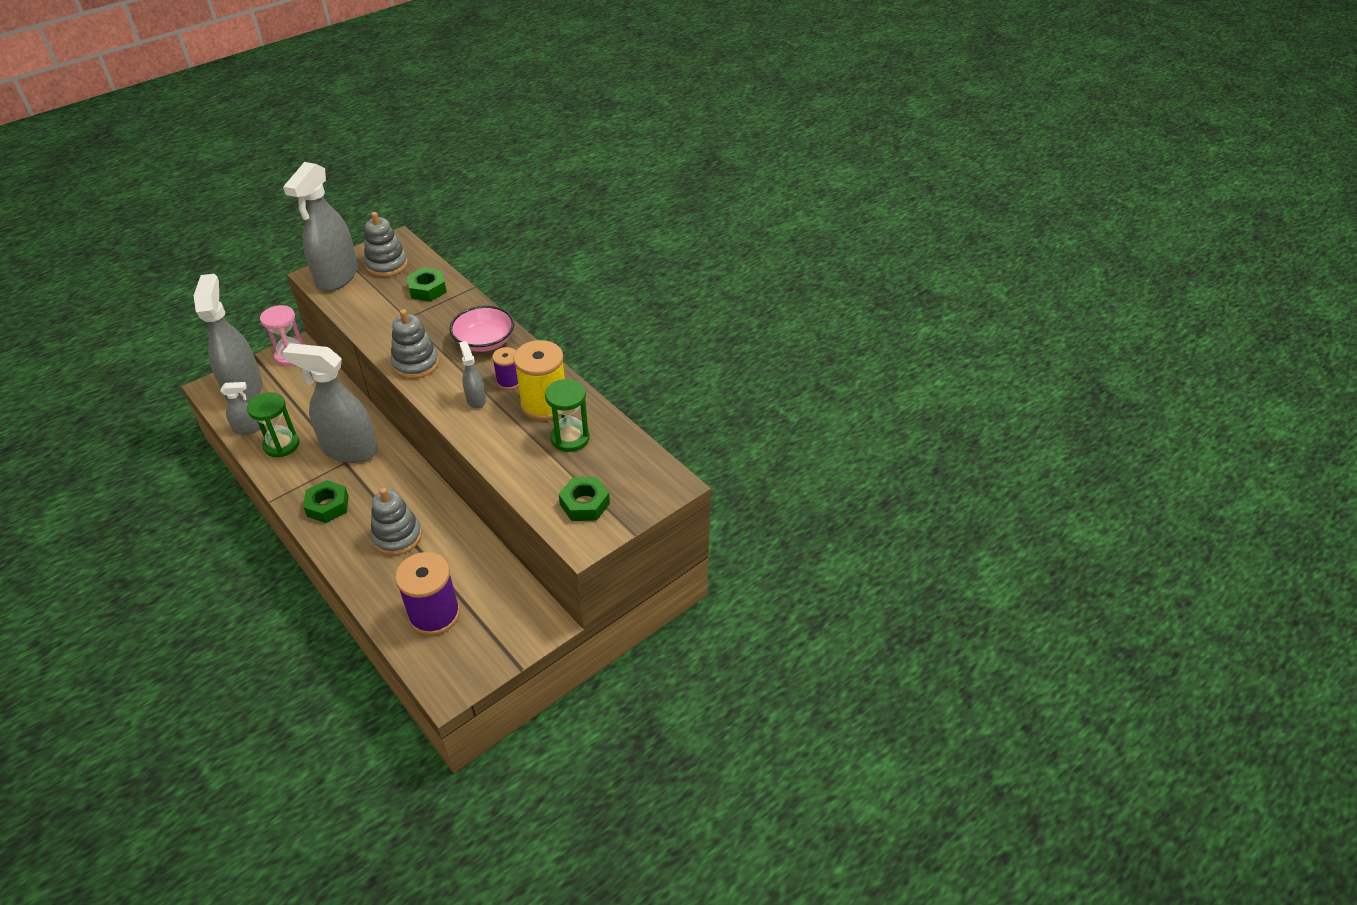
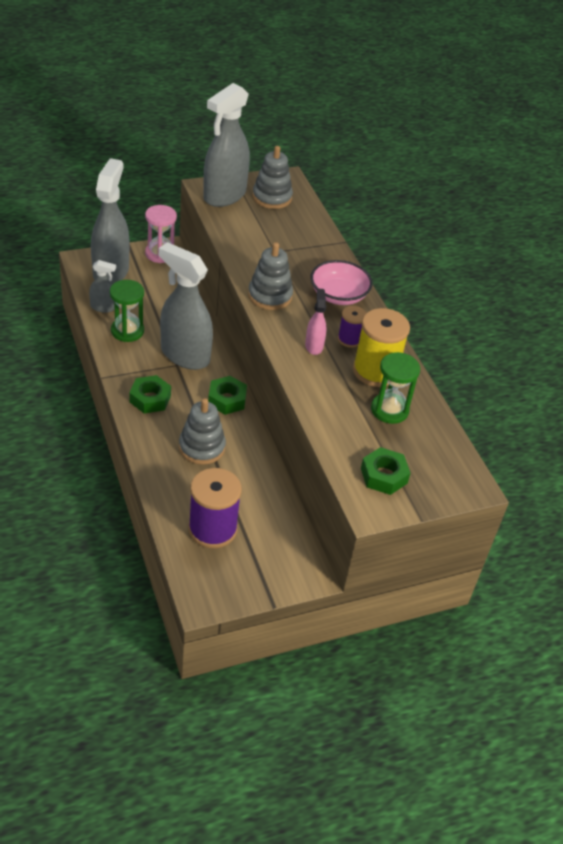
camera: 15 degrees right, 0 degrees up
green nut [407,267,447,302] -> green nut moved to [208,376,247,415]
grey spray bottle [459,341,486,409] -> pink spray bottle [305,288,327,355]

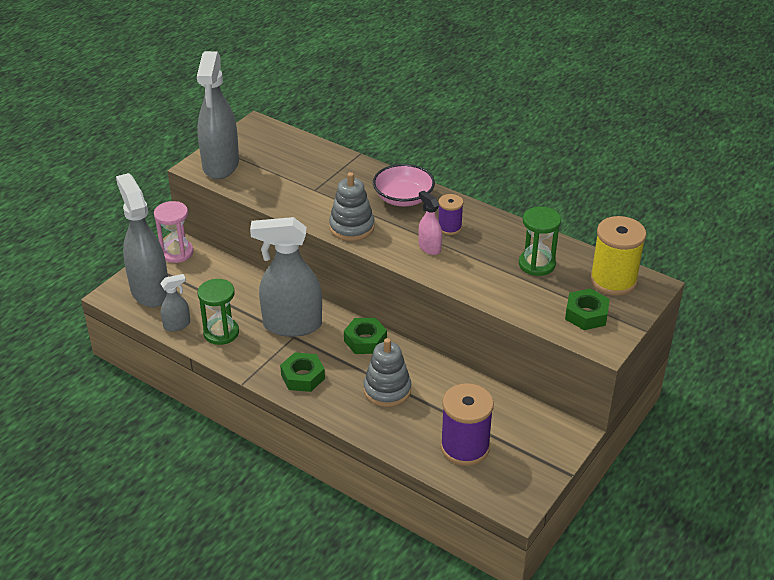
camera: 30 degrees left, 5 degrees down
grey stacking toy [252,146,293,209] -> none
yellow spool [353,308,410,387] -> yellow spool moved to [590,216,646,296]

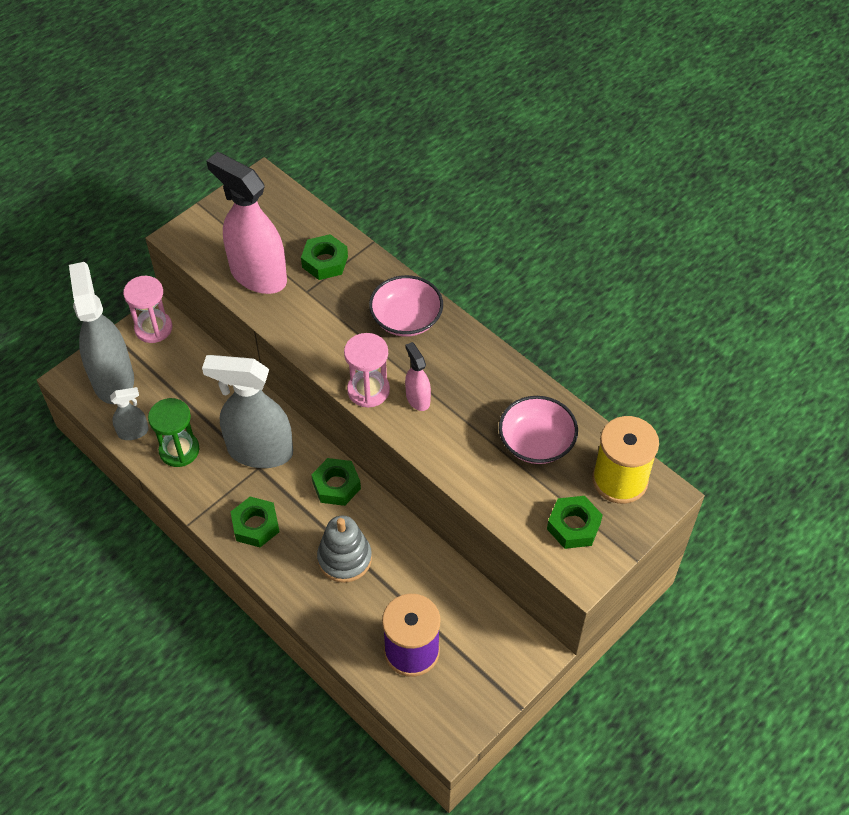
camera: 10 degrees right, 15 degrees up
grey spray bottle [197,51,239,179] -> none
grey stacking toy [329,172,375,241] -> none
purple spool [438,194,463,235] -> none
green hourglass [519,207,561,276] -> pink bowl [499,396,578,464]
none -> pink spray bottle [206,152,287,294]
none -> green nut [301,234,348,280]
none -> pink hourglass [344,333,390,408]

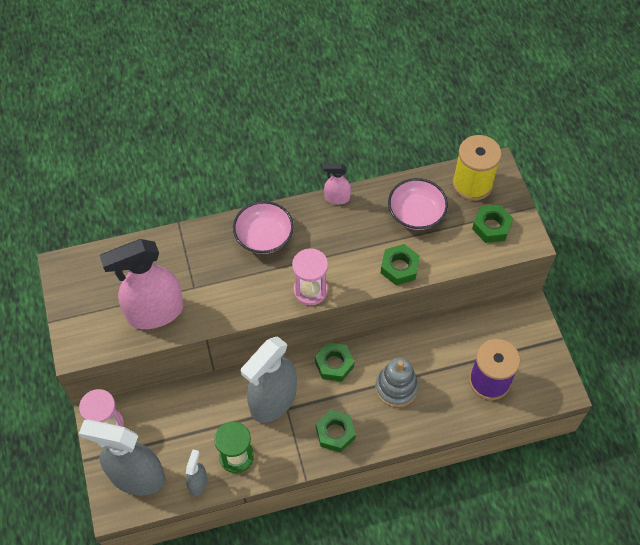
camera: 60 degrees left, 5 degrees up
green nut [301,234,348,280] -> green nut moved to [381,244,420,285]
pink spray bottle [405,342,431,411] -> pink spray bottle moved to [323,164,351,205]

